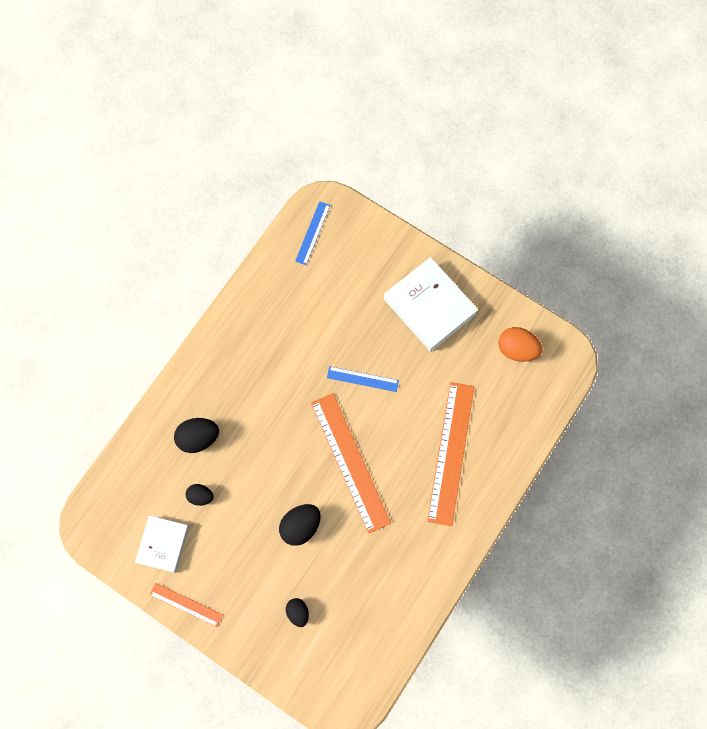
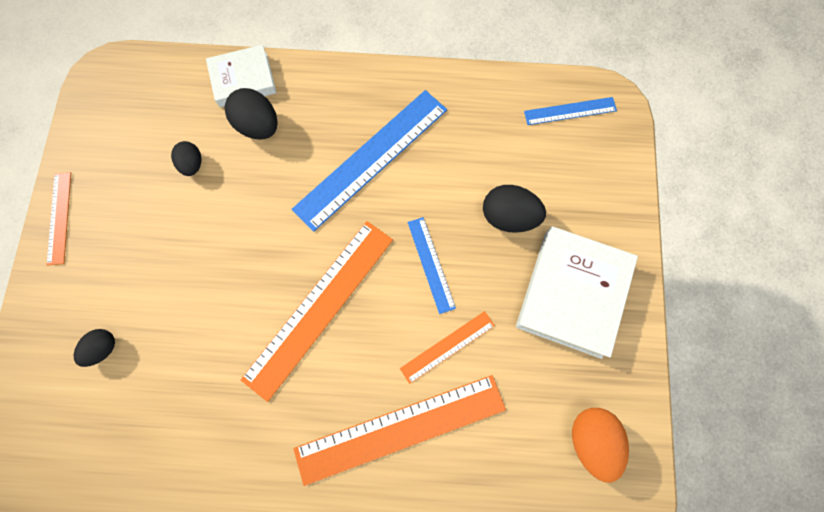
camera: 60 degrees right, 0 degrees up
white book [135,515,189,573] -> white book moved to [206,45,277,107]
black egg [279,504,321,546] -> black egg moved to [483,185,546,233]
none -> blue ruler [291,90,447,232]
none -> orange ruler [400,311,495,384]

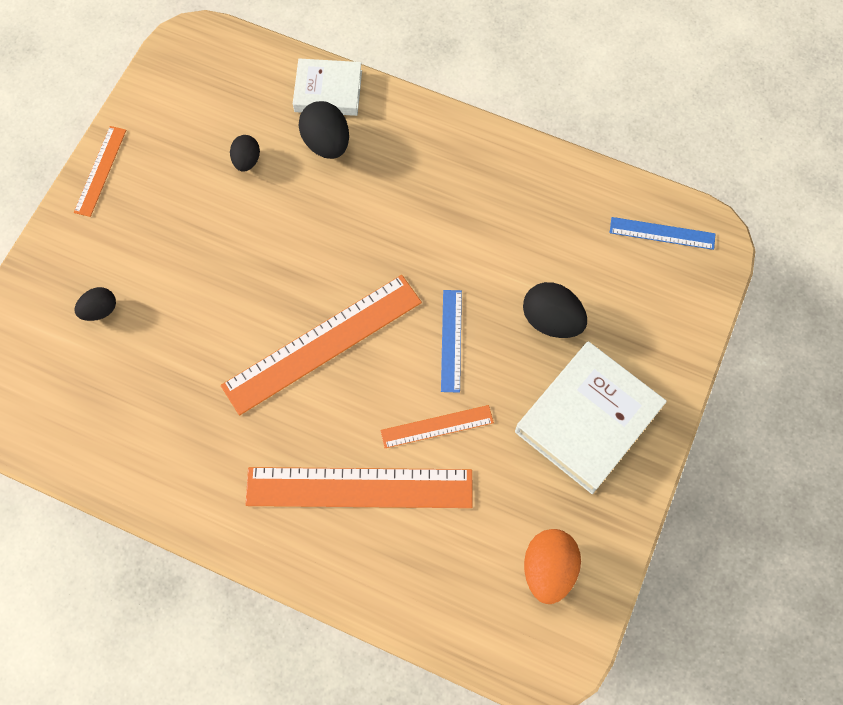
camera: 20 degrees right, 5 degrees down
blue ruler [291,90,447,232] -> none

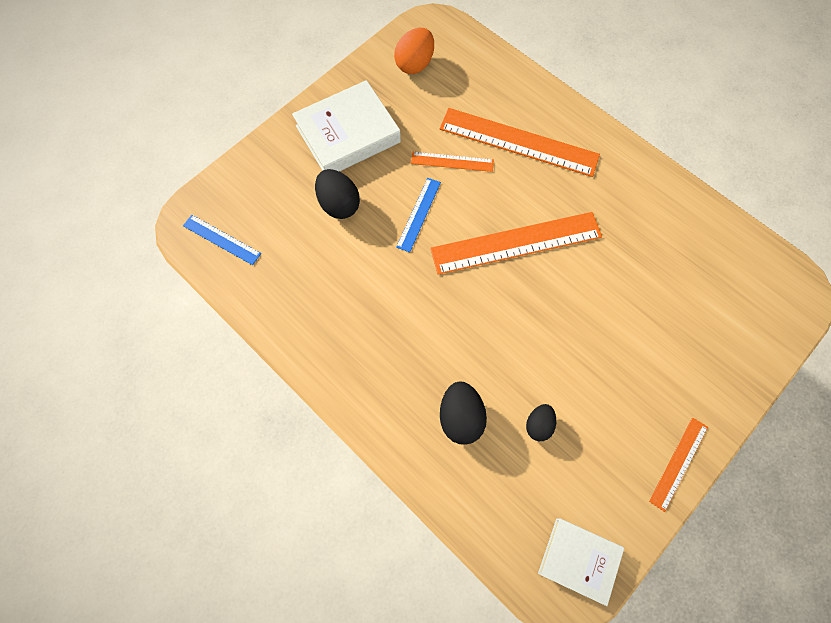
camera: 160 degrees left, 0 degrees up
black egg [75,287,116,321] -> none
white book [293,59,362,116] -> white book moved to [538,518,624,606]

